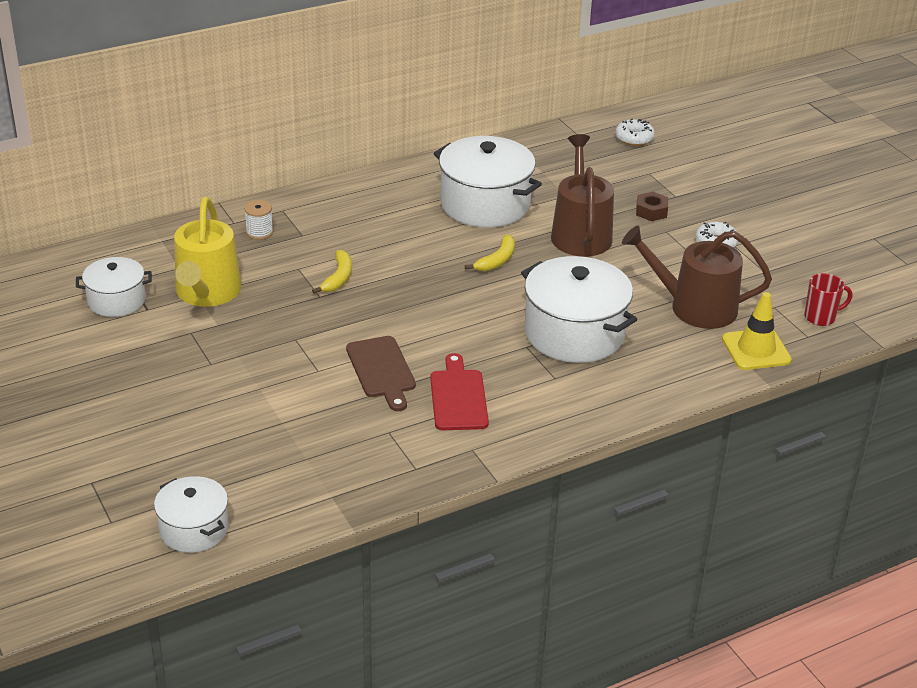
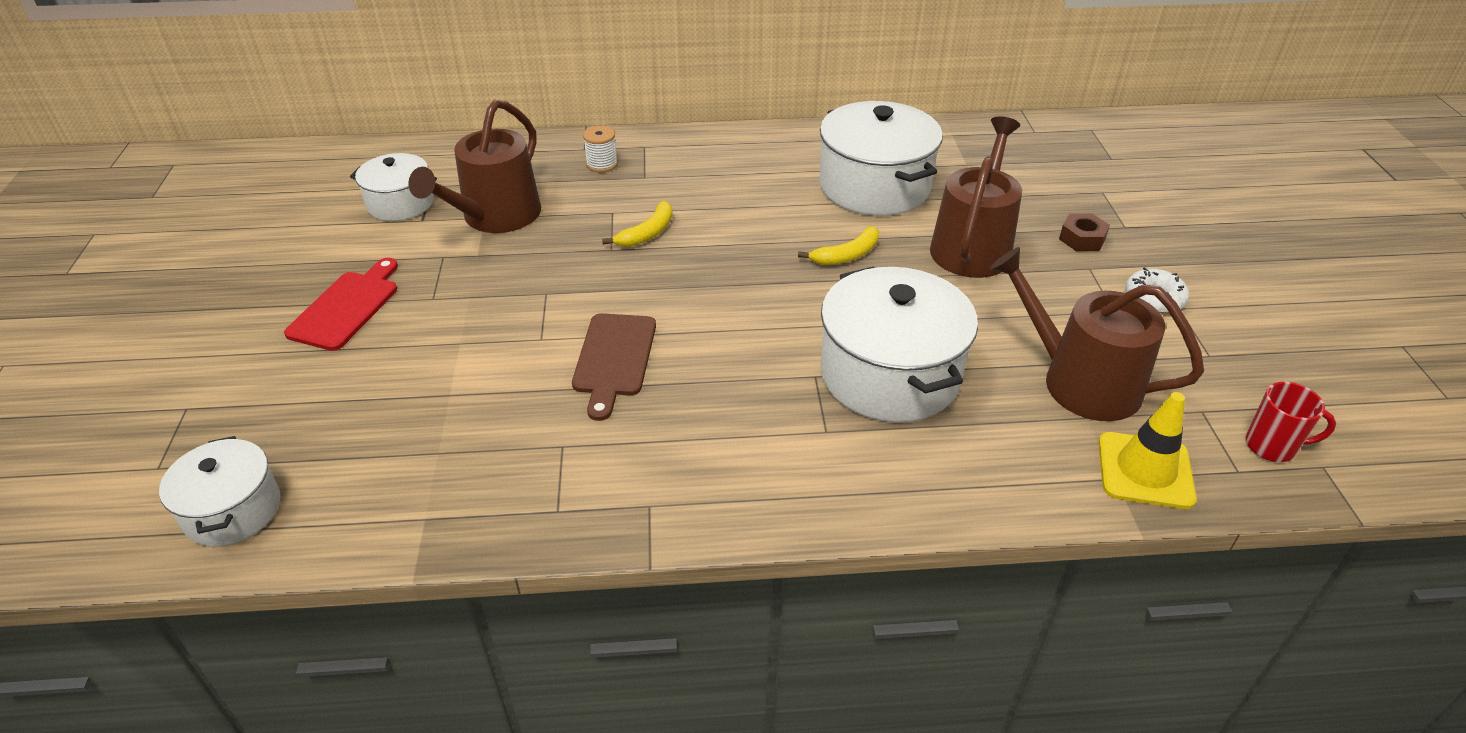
camera: 25 degrees right, 5 degrees up
yellow watering can [174,197,241,307] -> brown watering can [408,100,541,233]
red cutting board [430,353,489,430] -> red cutting board moved to [284,258,398,351]
white donut [615,119,655,146] -> none

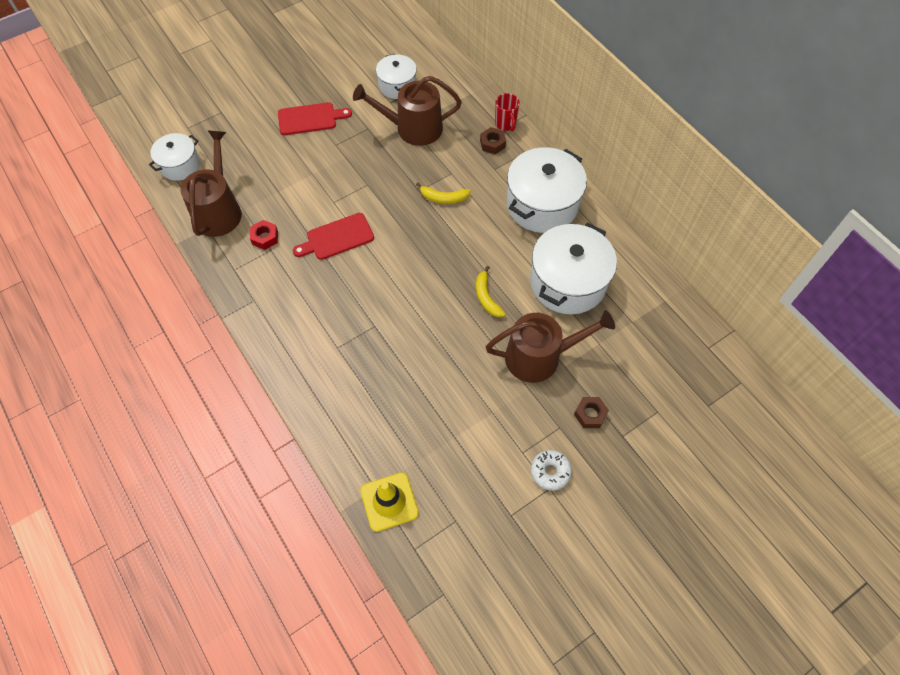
camera: 60 degrees right, 20 degrees up
brown cutting board [572,313,656,421] -> red cutting board [293,213,374,260]
white spool [583,126,618,173] -> brown nut [480,127,506,154]
yellow banana [798,226,879,265] -> yellow banana turned 45 degrees clockwise [476,266,505,317]
white pot [820,266,978,422] -> white pot moved to [506,147,587,233]
brown watering can [990,247,1204,421] -> brown watering can moved to [181,130,242,237]
red mug [1246,382,1336,462] -> red mug moved to [495,93,520,131]
none -> red nut [250,220,278,250]

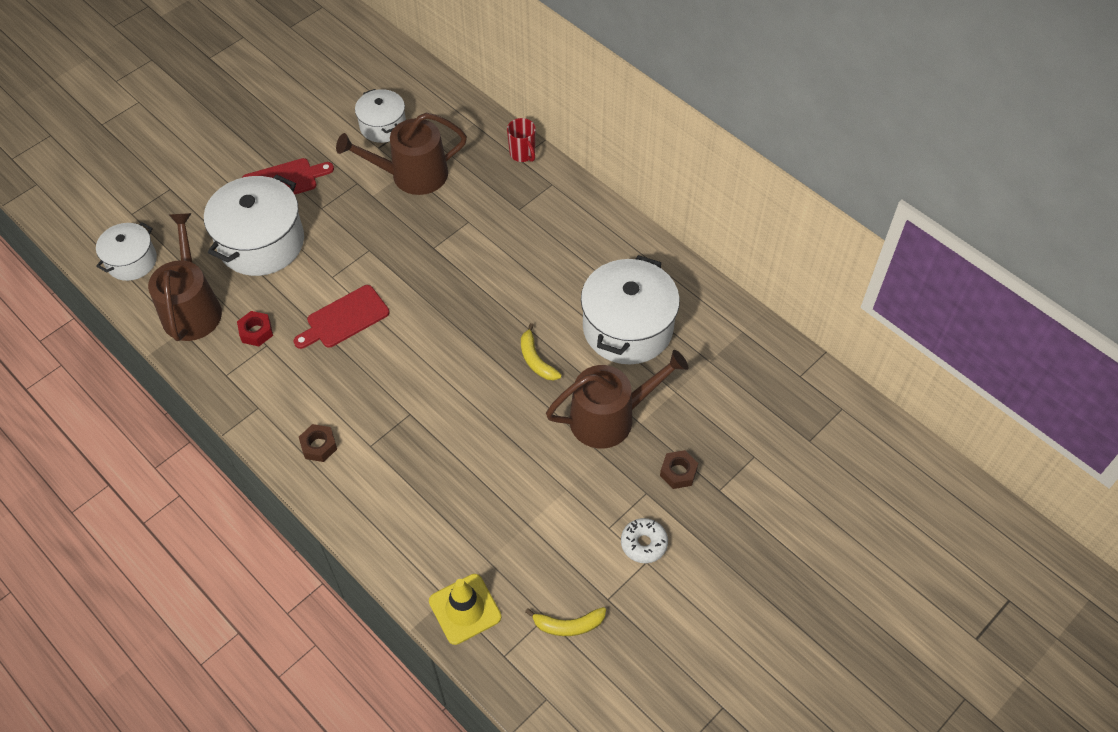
camera: 10 degrees left, 5 degrees down
yellow banana [416,183,471,204] -> yellow banana moved to [525,607,606,636]
brown nut [480,127,506,154] -> brown nut moved to [299,424,337,462]
white pot [506,147,587,233] -> white pot moved to [204,174,304,276]

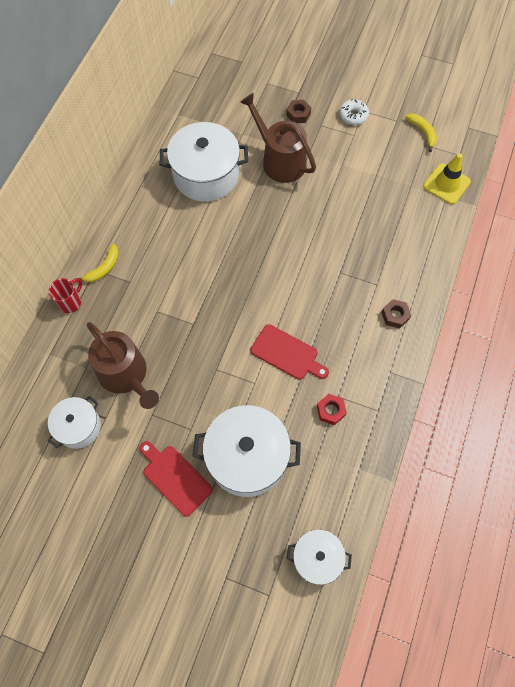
camera: 115 degrees left, 10 degrees up
brown watering can [148,213,222,341] -> none
yellow banana [521,323,562,380] -> yellow banana moved to [76,244,119,282]

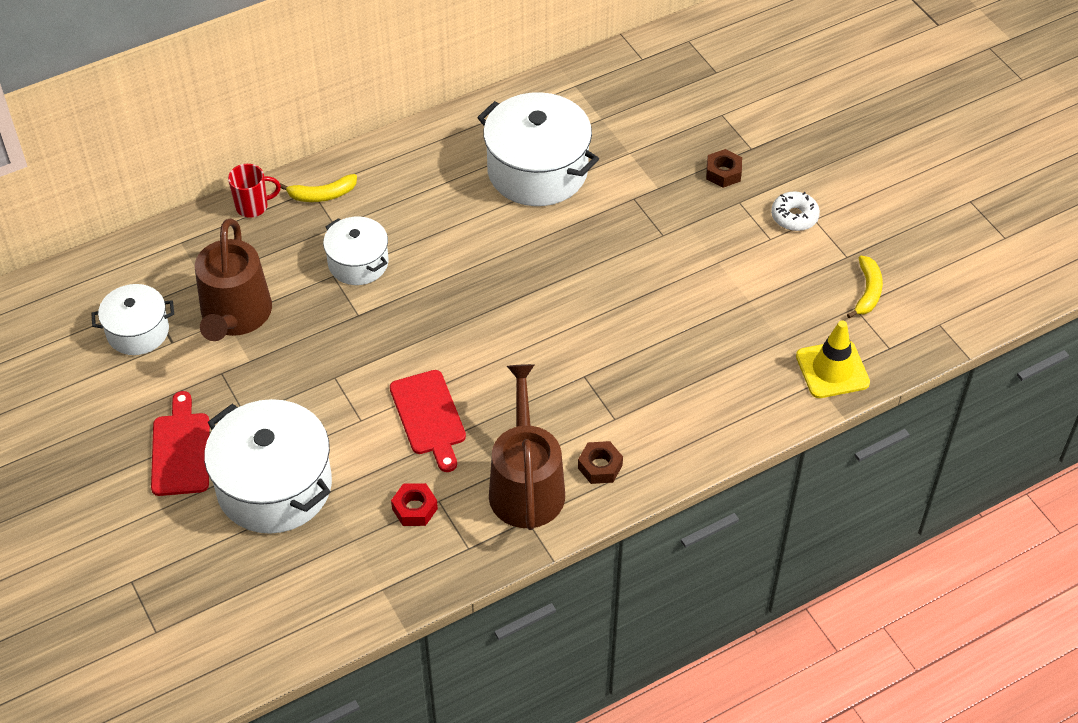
camera: 40 degrees right, 15 degrees down
brown watering can [240,93,316,183] -> brown watering can moved to [489,364,565,530]
white pot [287,529,352,585] -> white pot moved to [323,216,388,285]

